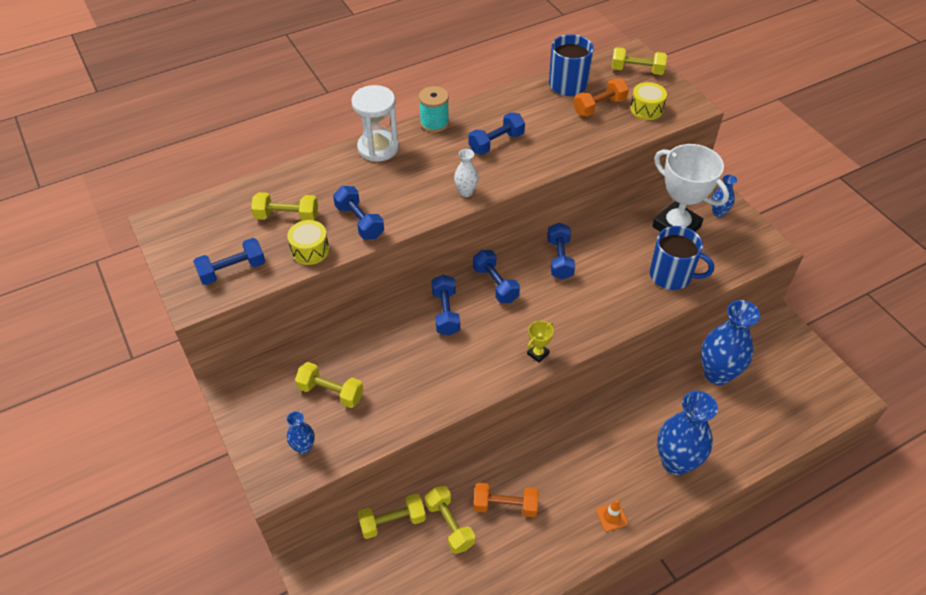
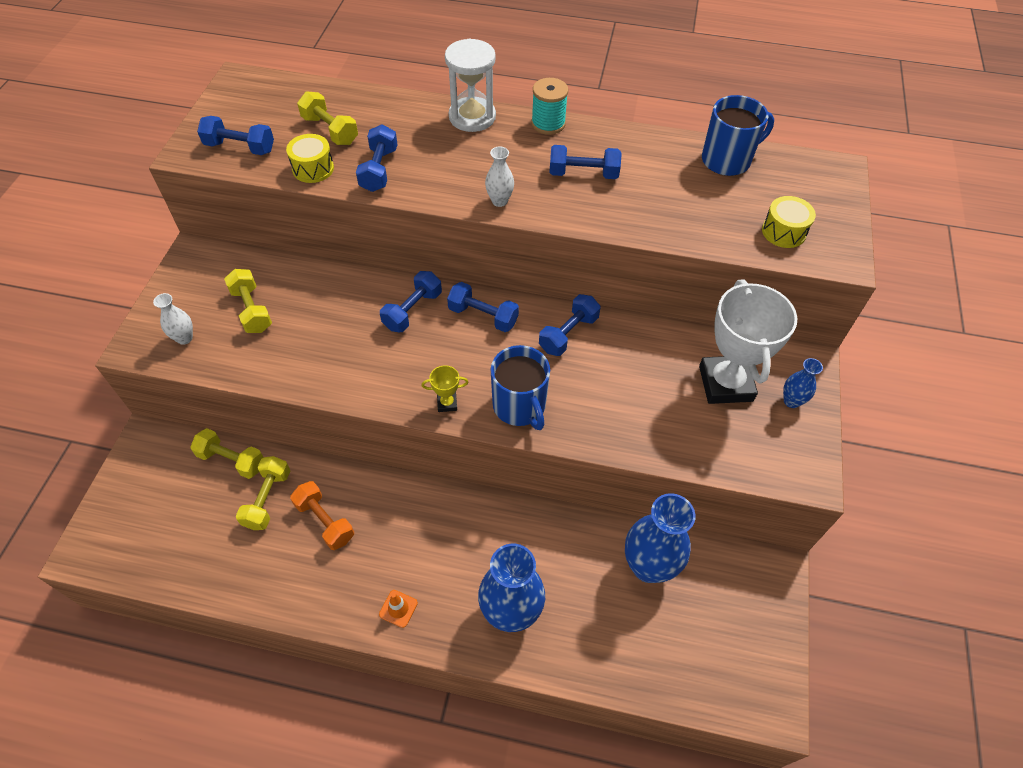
camera: 40 degrees right, 5 degrees up
blue vase [286,411,315,454] -> white vase [153,293,193,345]
blue dumbbell [473,250,520,303] -> blue dumbbell turned 75 degrees counterclockwise [447,282,519,332]
orange dumbbell [573,78,629,117] -> none
yellow dumbbell [611,47,667,75] -> none
blue mug [650,226,714,290] -> blue mug moved to [491,345,550,430]

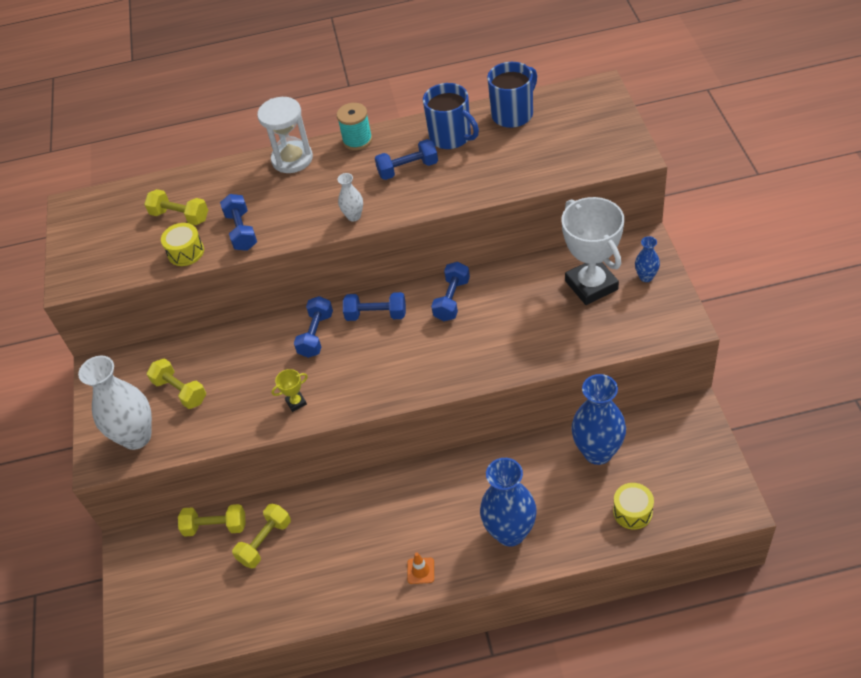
camera: 15 degrees left, 5 degrees down
white vase [153,293,193,345] -> white vase [78,356,152,450], size x2.10
blue dumbbell [197,116,274,155] -> none
yellow dumbbell [236,456,290,530] -> yellow dumbbell turned 45 degrees clockwise [232,504,291,569]
orange dumbbell [290,481,354,550] -> none
yellow trophy [422,365,469,412] -> yellow trophy moved to [271,369,308,412]
blue mug [491,345,550,430] -> blue mug moved to [423,83,479,149]
yellow drum [762,196,816,248] -> yellow drum moved to [613,483,654,530]

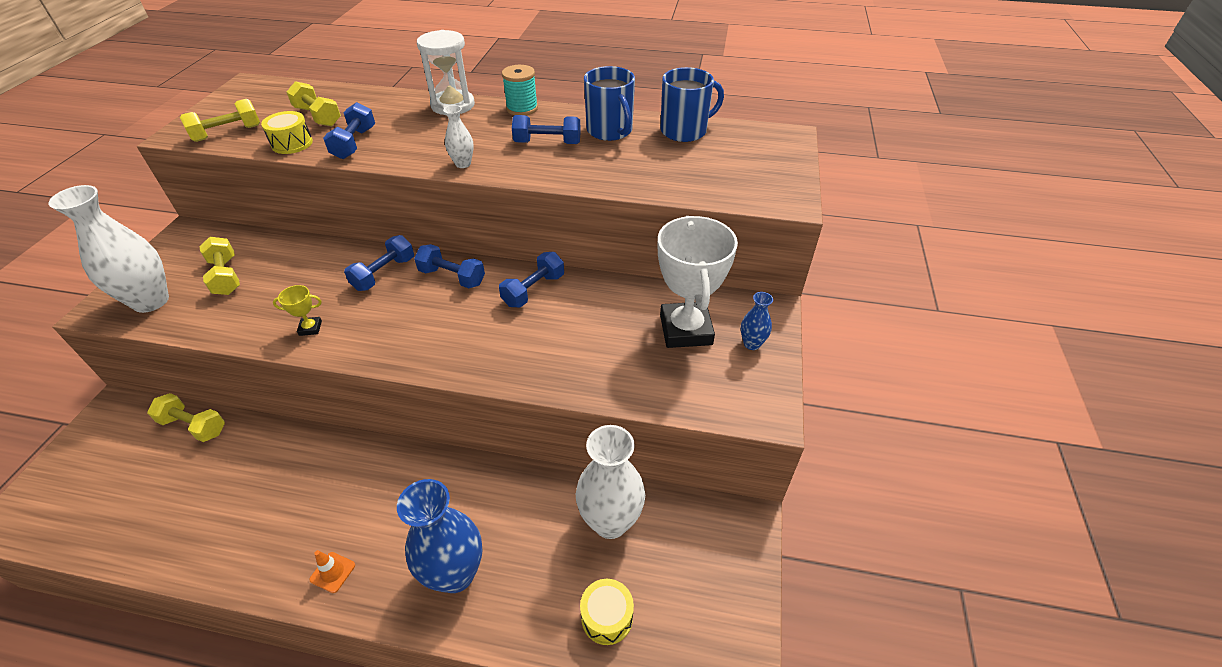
camera: 15 degrees right, 5 degrees down
yellow dumbbell [232,504,291,569] -> yellow dumbbell moved to [180,99,260,142]
blue vase [571,374,626,465] -> white vase [576,425,645,539]

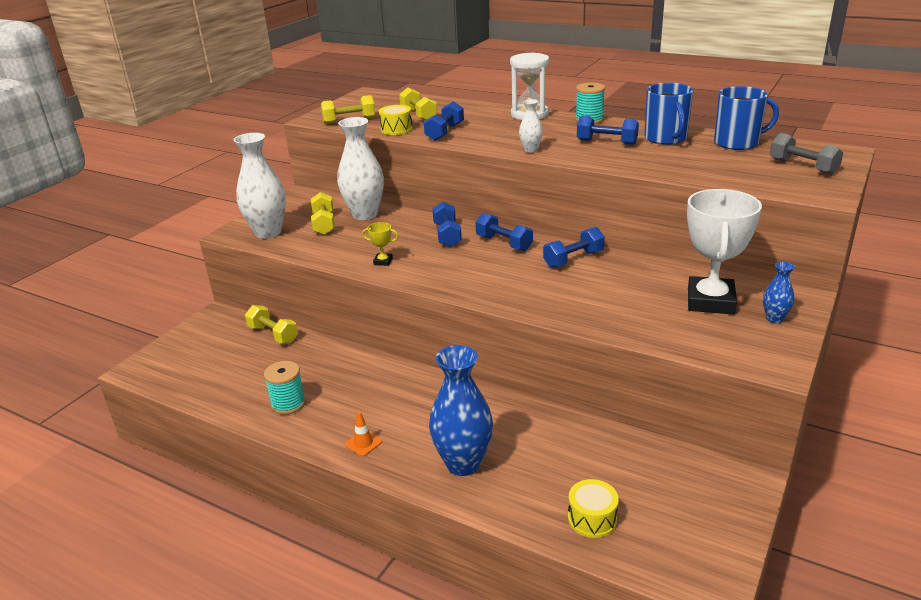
camera: 20 degrees right, 15 degrees down
blue dumbbell [344,235,414,291] -> blue dumbbell turned 60 degrees counterclockwise [432,202,462,247]
white vase [576,425,645,539] -> white vase moved to [337,117,384,220]
none -> turquoise spool [264,361,306,415]
none -> grey dumbbell [770,133,843,175]

